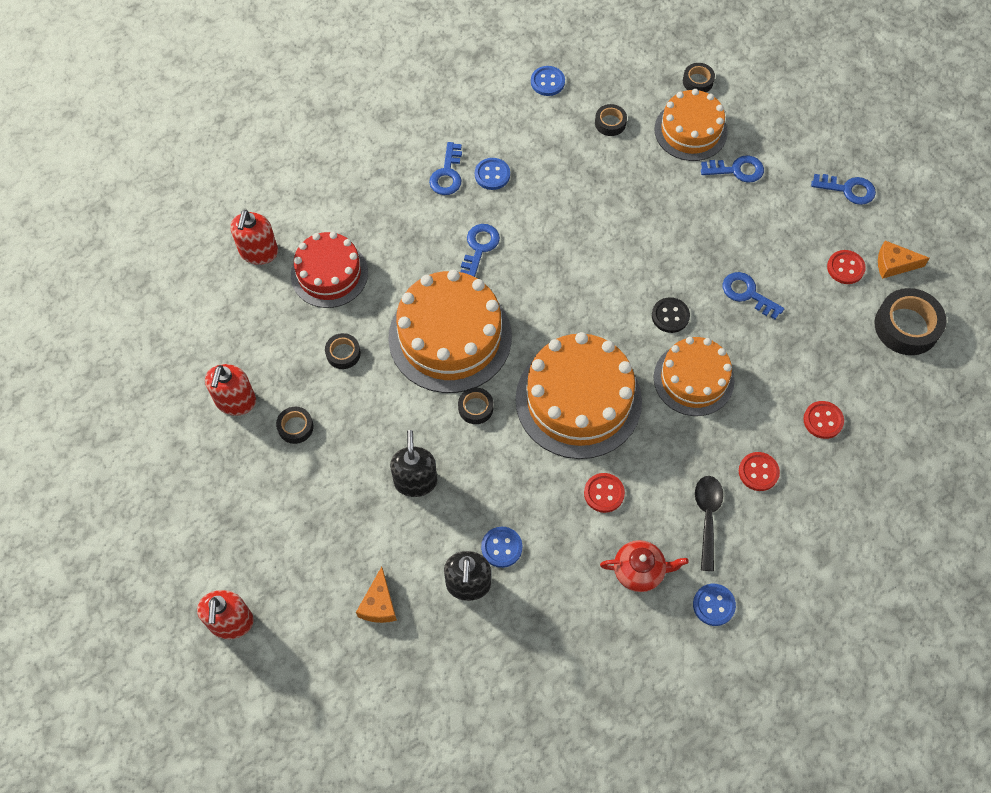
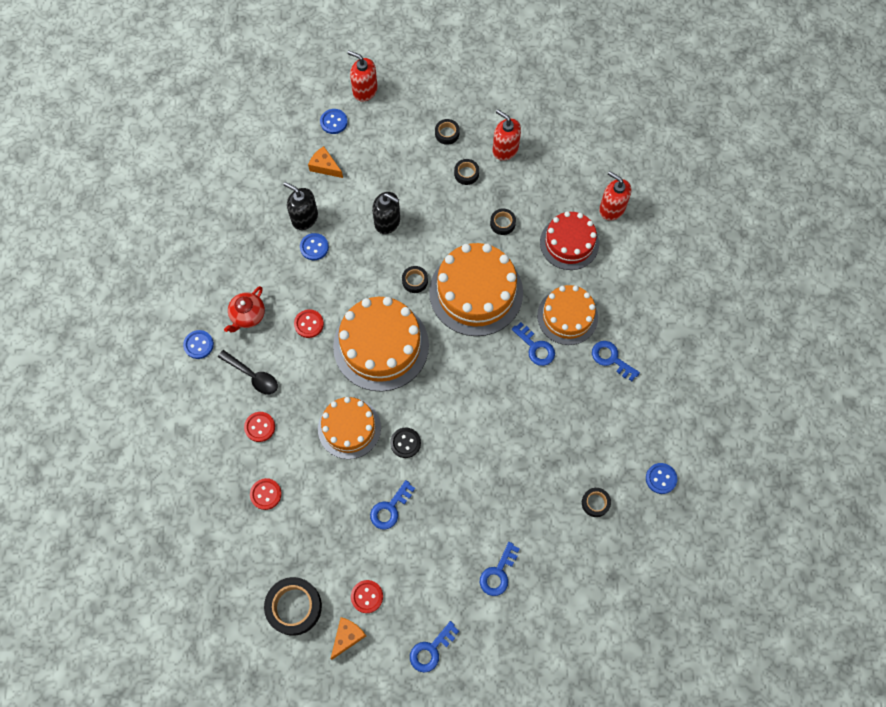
camera: 120 degrees right, 5 degrees up
blue button [475,158,510,190] -> blue button moved to [320,109,347,134]
orange cake [654,89,728,161] -> orange cake moved to [537,285,598,345]
black tape [683,63,715,92] -> black tape moved to [435,119,460,145]
blue key [723,272,784,319] -> blue key turned 150 degrees clockwise [370,480,415,530]

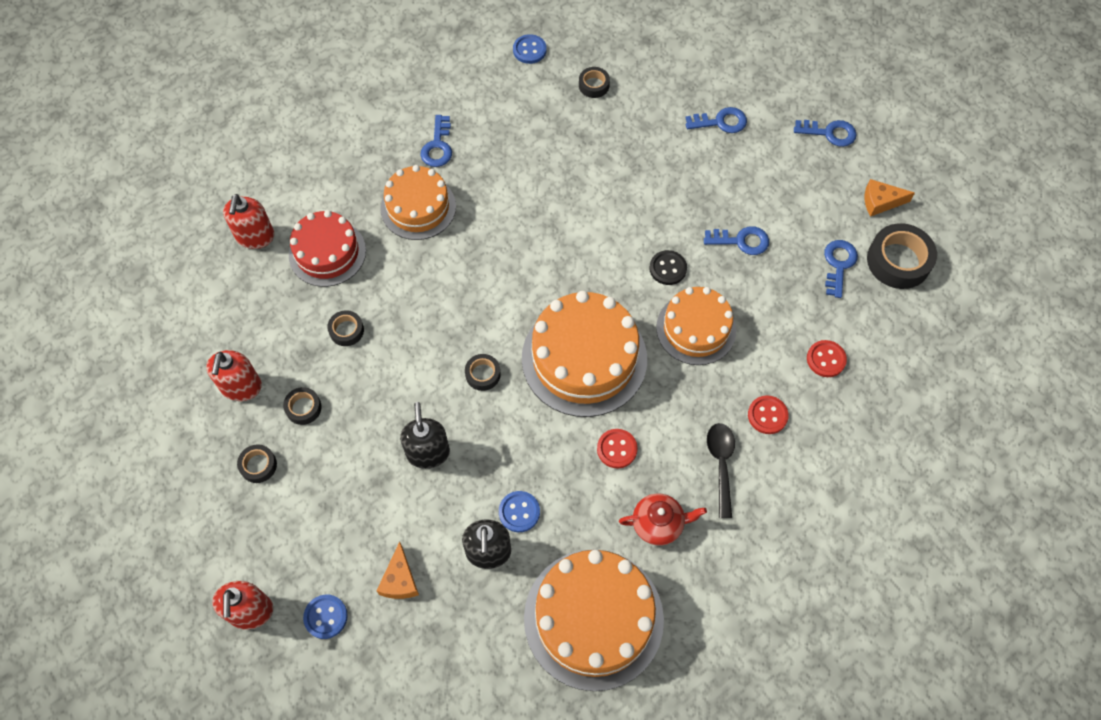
camera: 125 degrees left, 5 degrees down
blue button [183,330,214,359] -> none
red button [351,580,383,613] -> none
orange cake [429,243,523,336] -> orange cake moved to [524,549,664,691]
blue key [512,322,555,366] -> blue key moved to [824,240,858,298]

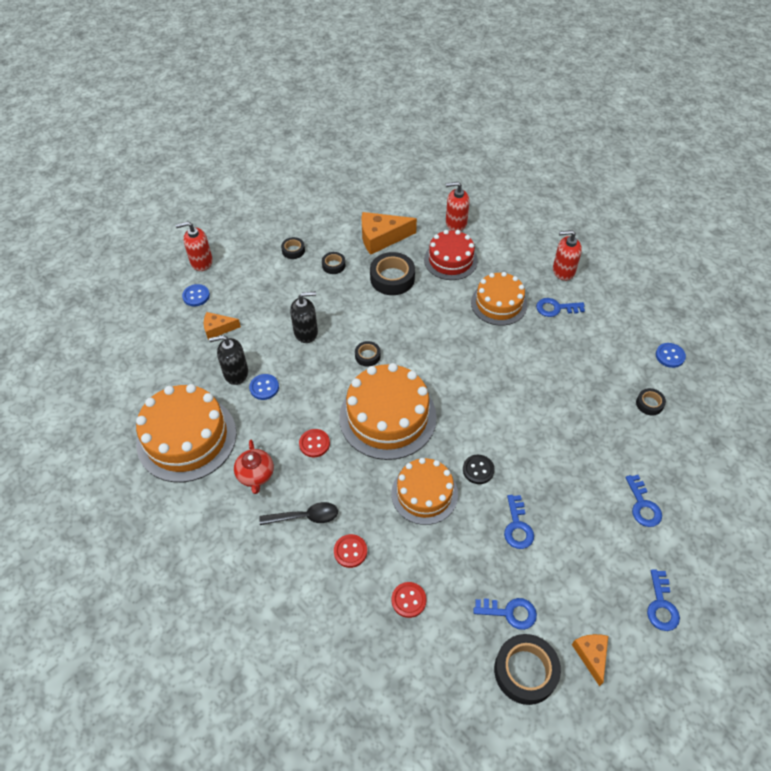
camera: 85 degrees right, 10 degrees down
red soap dispenser [206,350,262,401] -> red soap dispenser moved to [553,230,582,281]
black tape [327,310,364,346] -> black tape [370,252,415,295], size x1.89
none -> orange cheese [361,212,417,255]

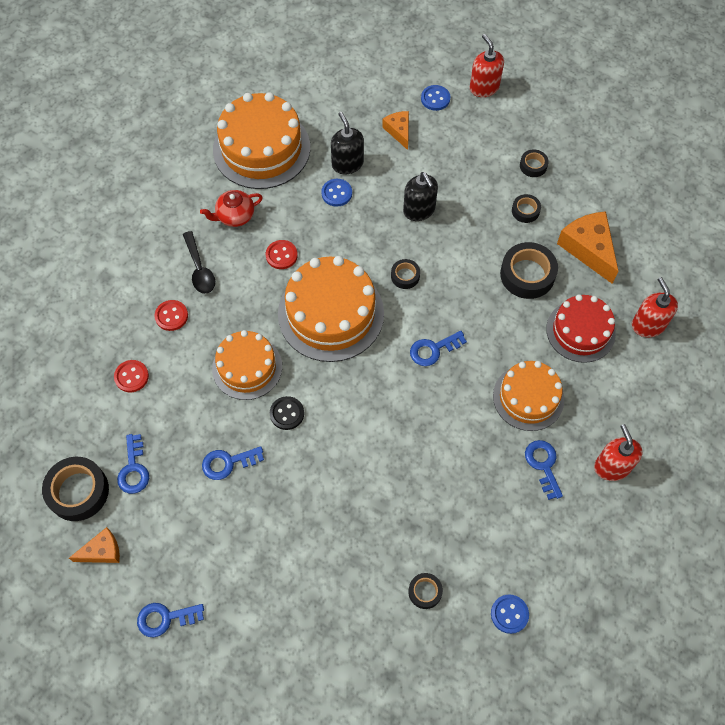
camera: 75 degrees right, 10 degrees up
blue key [625,475,662,527] -> blue key moved to [410,331,467,366]

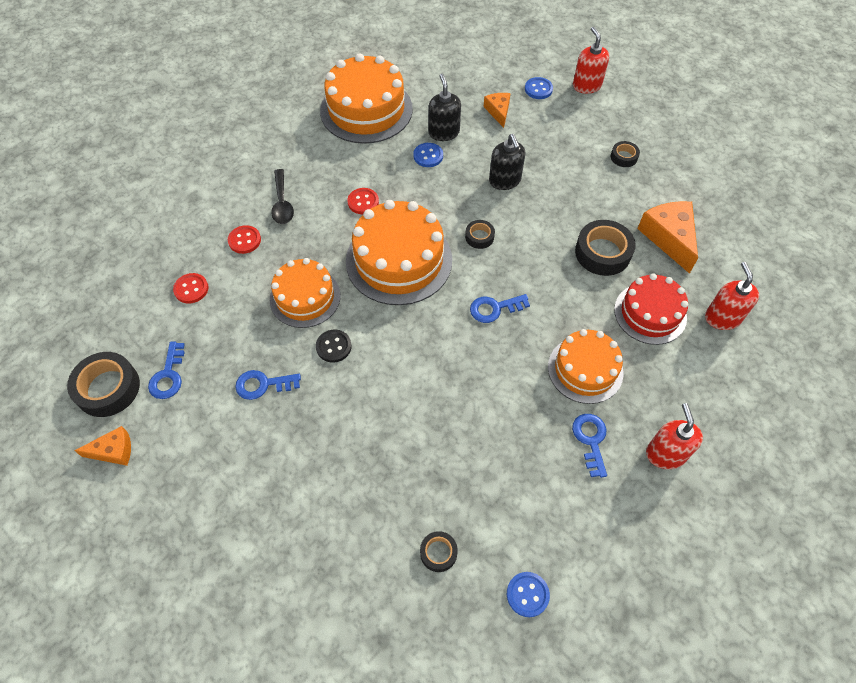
camera: 10 degrees right, 5 degrees down
blue key [137,603,204,638] -> none
red teapot [200,190,263,227] -> none
black tape [512,194,541,223] -> none

